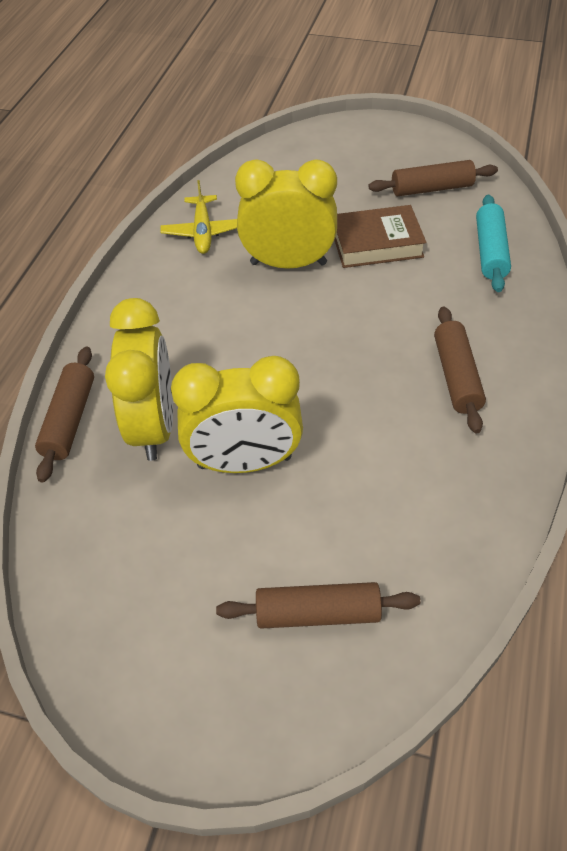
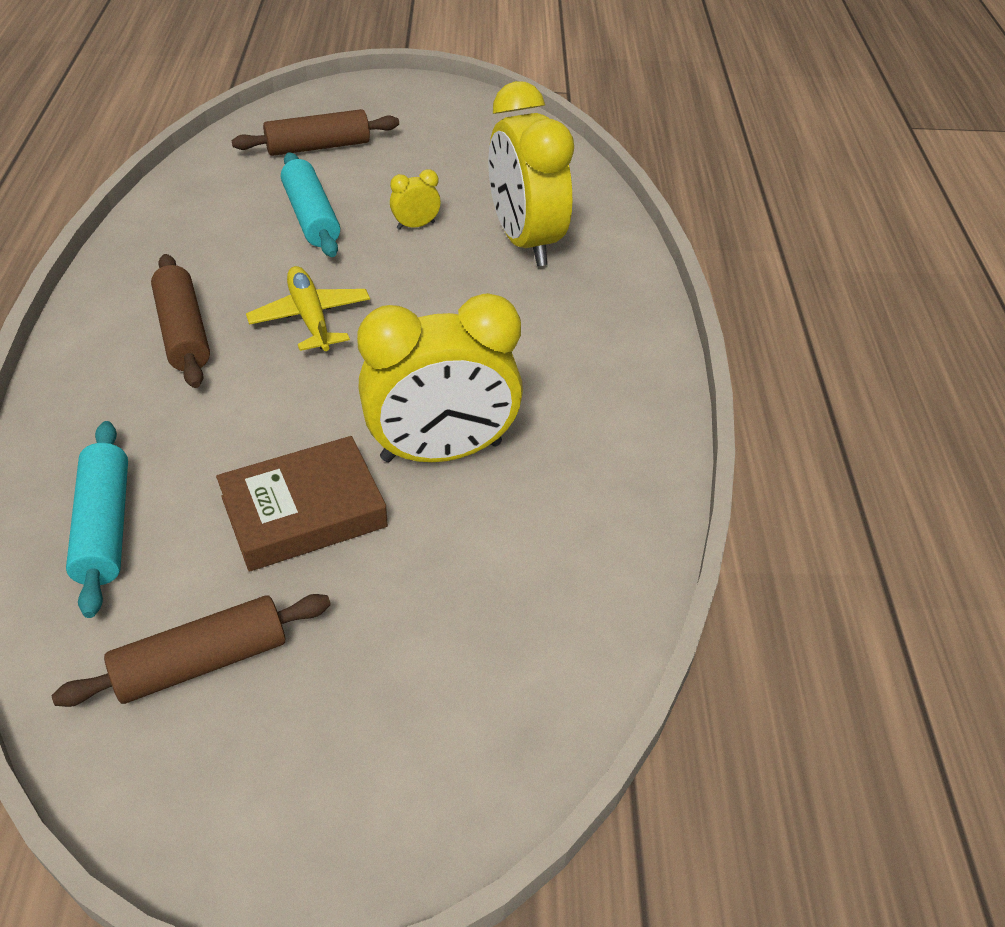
camera: 160 degrees right, 5 degrees down
brown rolling pin [35,346,94,483] -> none
yellow plane [160,180,237,254] -> yellow plane moved to [246,266,370,351]
yellow clock [171,356,303,473] -> yellow clock [390,169,441,230], size x0.41
none -> turquoise rolling pin [281,152,340,257]

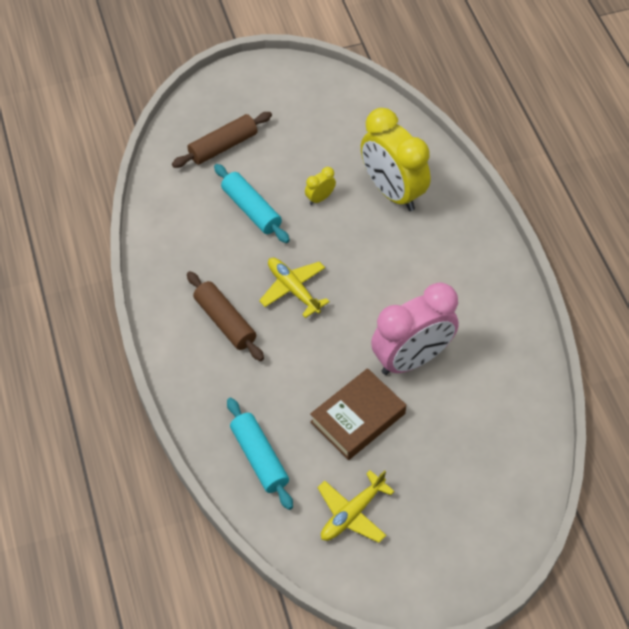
camera: 15 degrees left, 10 degrees up
brown rolling pin [52,594,331,707] -> yellow plane [317,470,395,543]
yellow clock [357,293,523,462] -> pink clock [371,282,459,375]

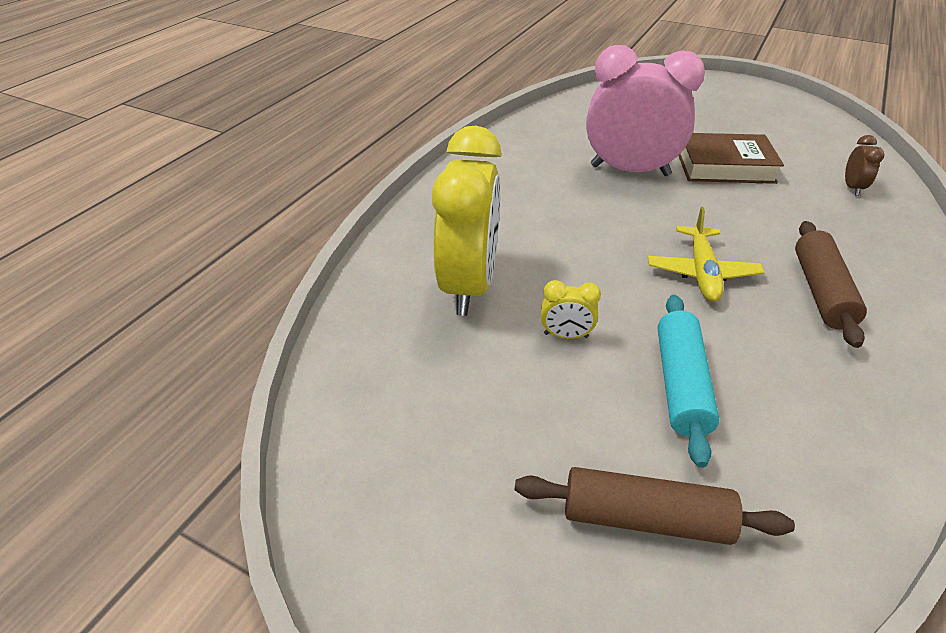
camera: 135 degrees left, 15 degrees down
turquoise rolling pin [227,398,293,510] -> brown clock [845,135,885,196]
yellow plane [317,470,395,543] -> none

